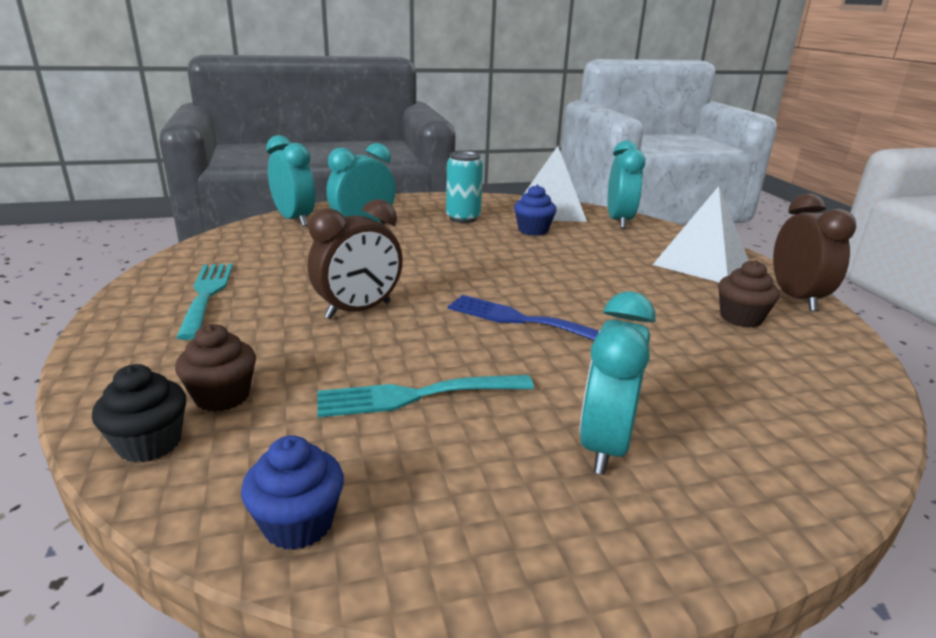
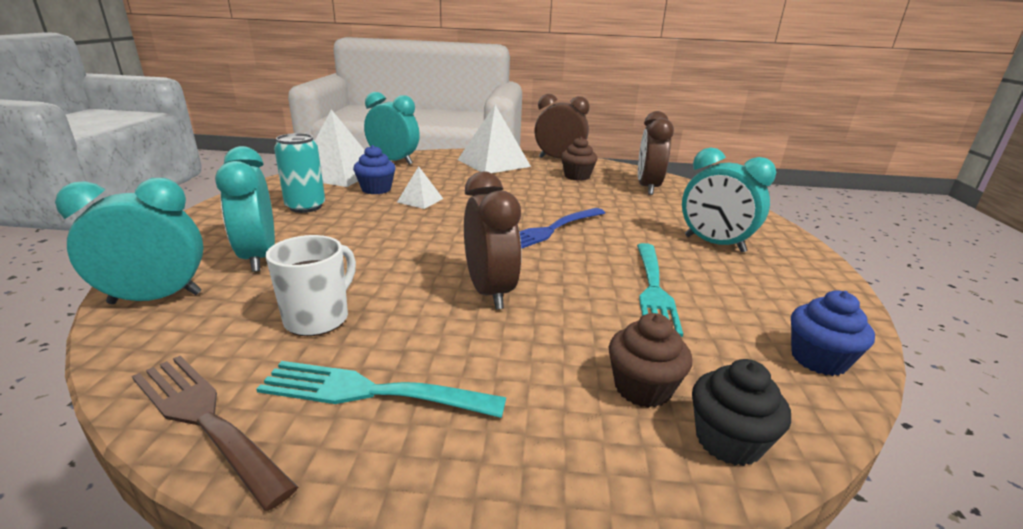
camera: 70 degrees left, 0 degrees up
none -> brown fork [132,356,298,511]
none -> white mug [265,235,356,336]
none -> white pyramid [397,166,443,209]
none -> brown clock [638,111,674,195]

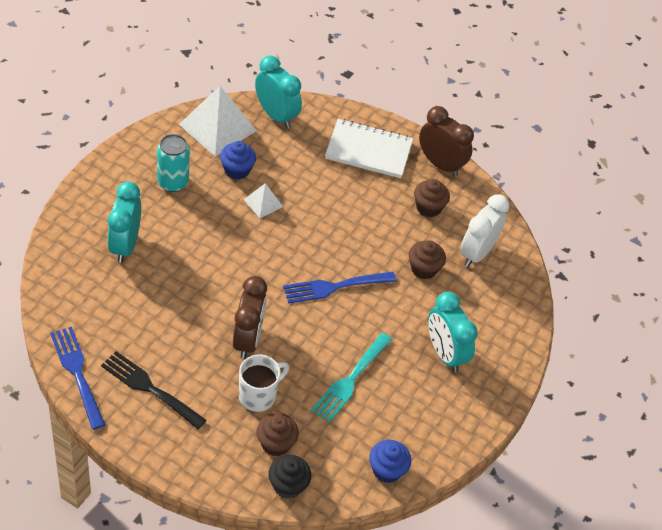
camera: 20 degrees right, 25 degrees up
turquoise clock [55,178,203,304] -> none
brown fork [132,356,298,511] -> blue fork [50,327,105,430]
turquoise fork [256,361,506,418] -> black fork [101,351,207,429]
white mug [265,235,356,336] -> white mug moved to [239,354,289,412]
white pyramid [458,105,531,173] -> white notebook [325,119,413,178]
brown clock [638,111,674,195] -> white clock [460,194,509,267]
none -> brown cupcake [409,240,446,279]

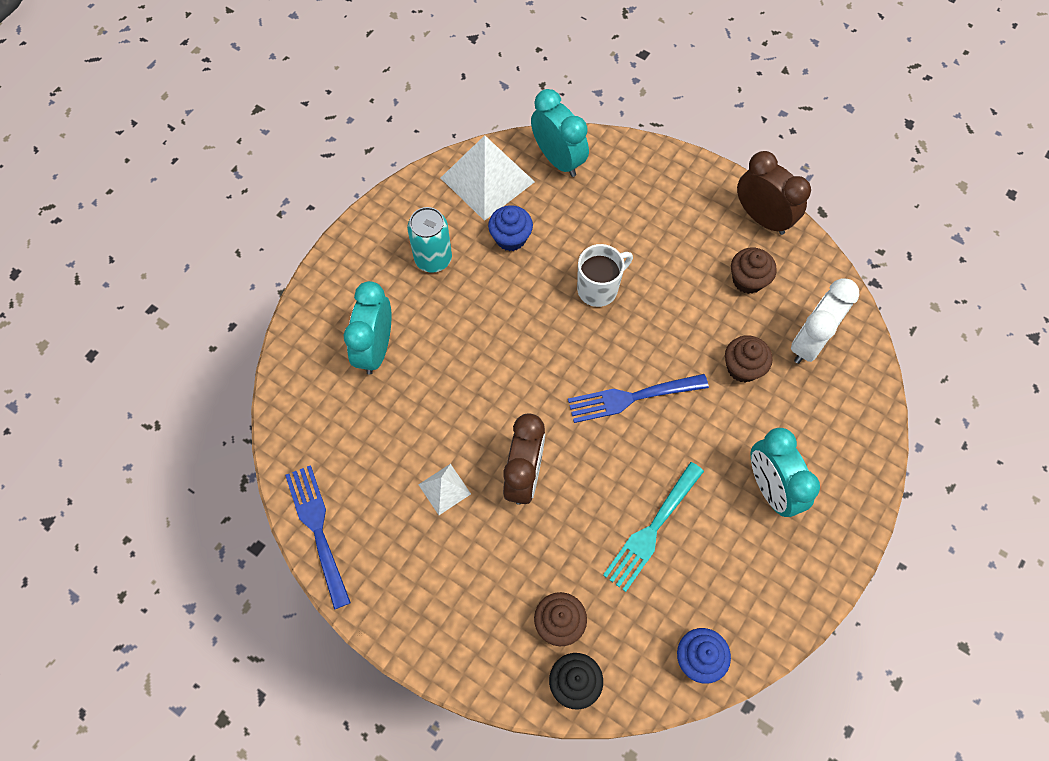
camera: 10 degrees right, 15 degrees up
black fork [101,351,207,429] -> none
white mug [239,354,289,412] -> white mug moved to [577,244,633,307]
white pyramid [244,183,283,218] -> white pyramid moved to [418,464,471,515]
white notebook [325,119,413,178] -> none

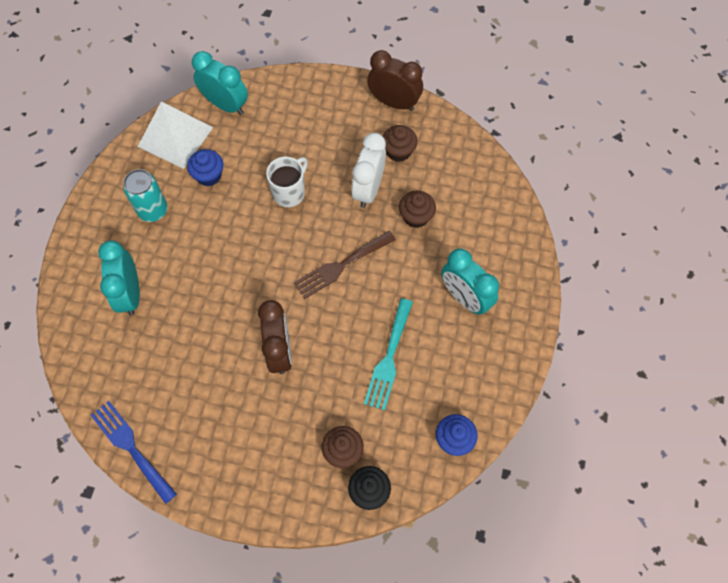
camera: 20 degrees left, 0 degrees up
white pyramid [418,464,471,515] -> none
blue fork [568,374,709,423] -> brown fork [294,231,396,299]
white clock [791,278,859,364] -> white clock moved to [352,133,386,208]

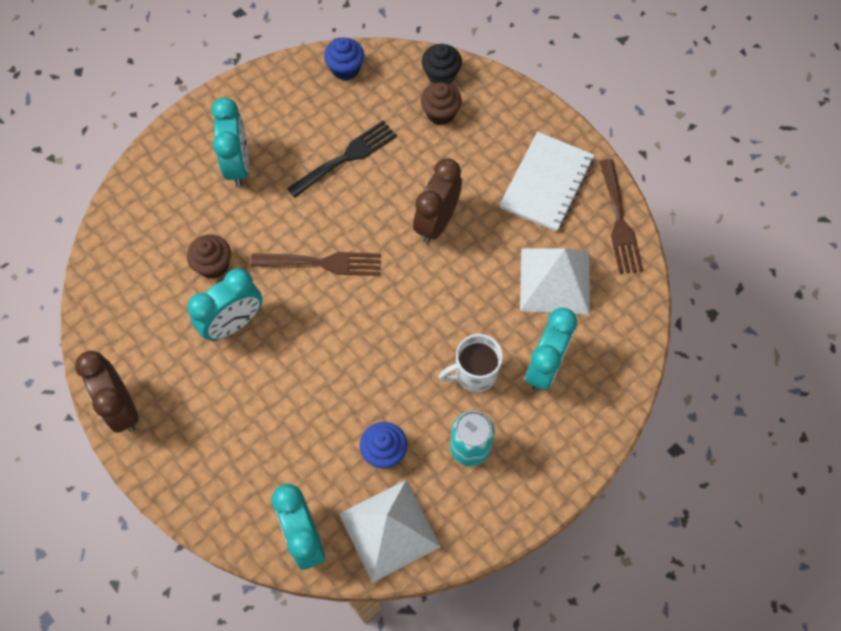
camera: 145 degrees left, 0 degrees up
blue fork [91,401,177,504] -> brown fork [599,159,643,274]
white mug [266,157,308,207] -> white mug moved to [439,334,503,392]
white clock [352,133,386,208] -> turquoise clock [187,268,262,341]
turquoise fork [364,298,413,410] -> black fork [287,120,397,198]
brown cupcake [383,125,417,162] -> none
none -> white notebook [499,132,594,232]
none -> white pyramid [520,248,590,315]

